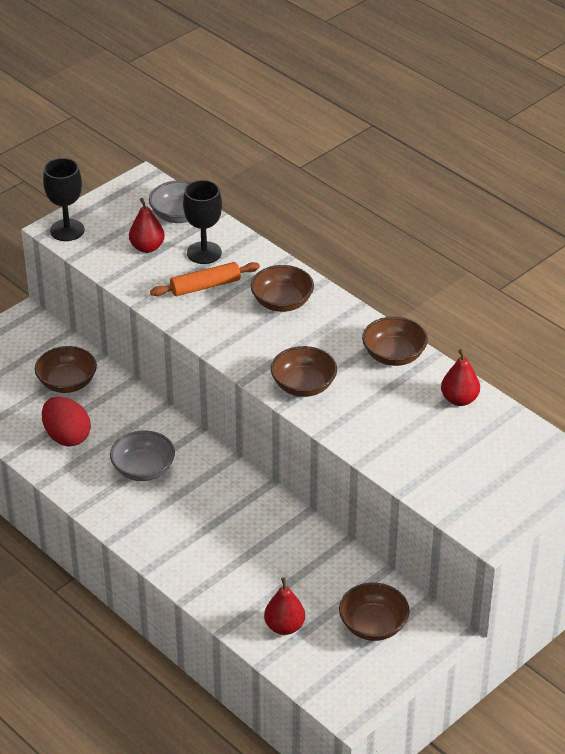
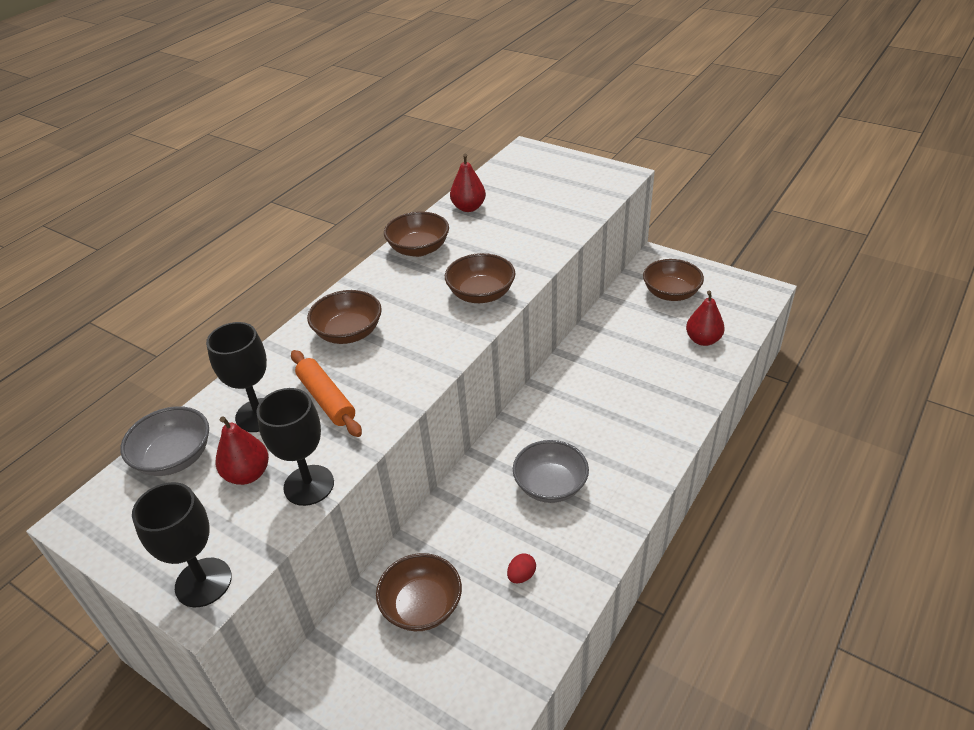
camera: 100 degrees left, 0 degrees up
red egg [42,396,91,447] -> red egg [507,553,536,583], size x0.45
none -> black goblet [257,388,334,506]

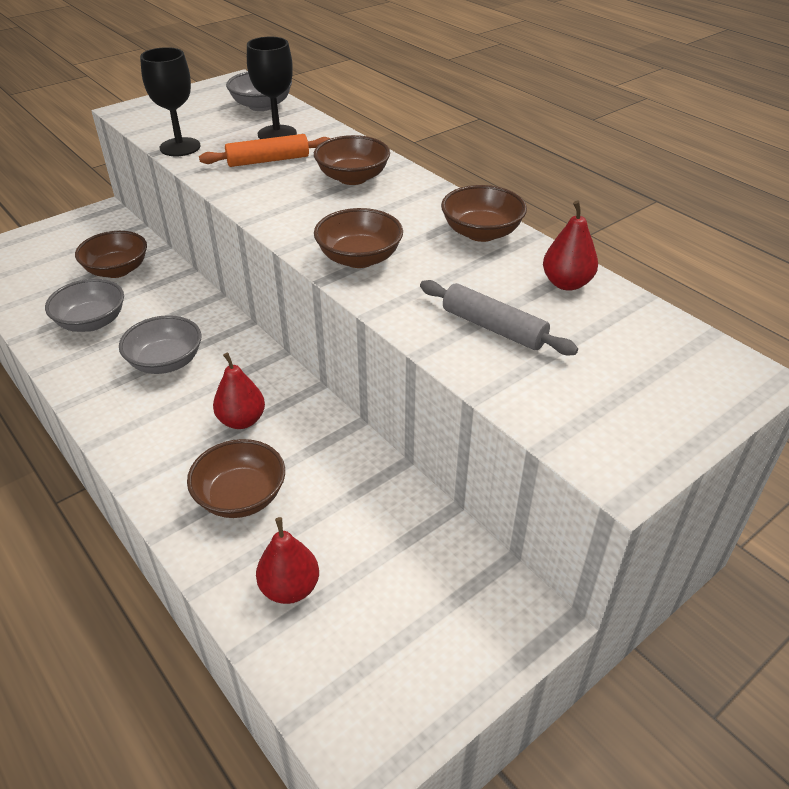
camera: 105 degrees right, 0 degrees up
black goblet [132,482,232,607] -> none
red pear [216,416,269,485] -> red pear moved to [213,353,265,429]
red egg [507,553,536,583] -> grey bowl [45,279,124,332]
brown bowl [643,259,704,301] -> brown bowl moved to [187,439,285,518]
none -> grey rolling pin [420,280,578,355]

